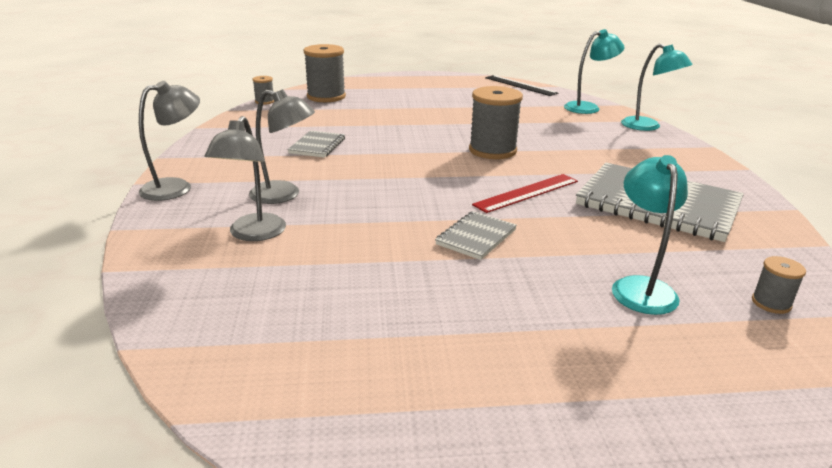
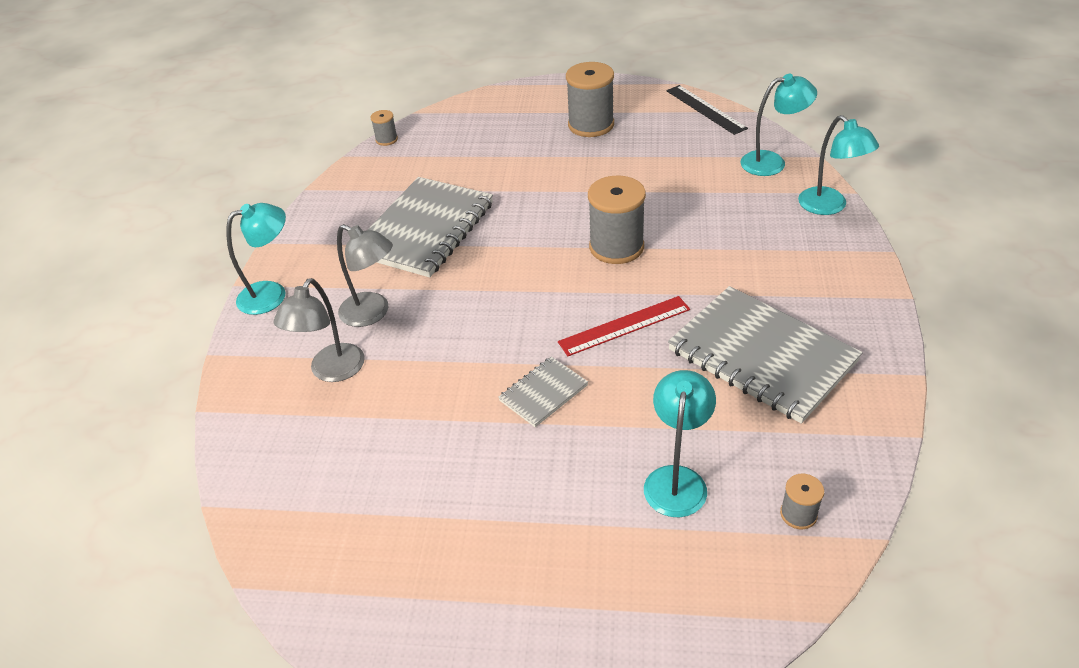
camera: 15 degrees right, 15 degrees up
grey lamp [139,81,200,201] -> turquoise lamp [226,203,286,315]
grey notebook [287,130,345,158] -> grey notebook [368,177,493,277], size x2.10
grey spool [304,44,346,102] -> grey spool moved to [566,62,614,137]

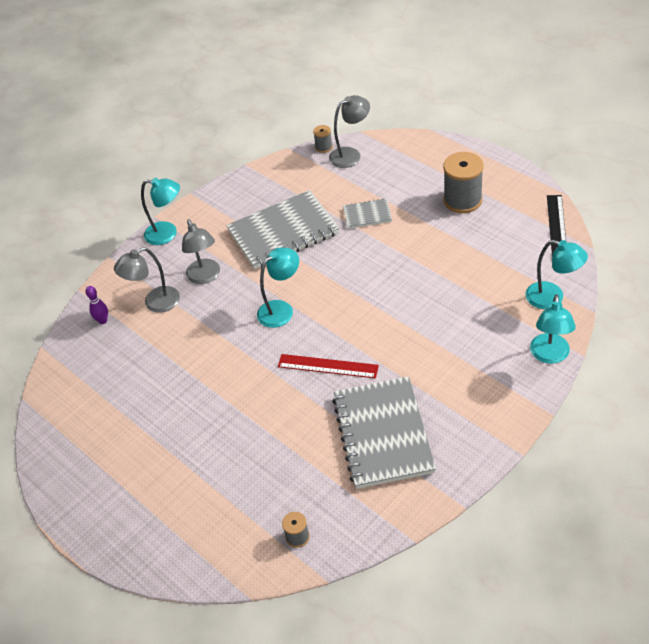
camera: 40 degrees right, 5 degrees up
grey notebook [498,357,588,427] -> grey notebook moved to [343,198,392,229]
grey spool [588,176,646,264] -> none
turquoise lamp [644,370,716,517] -> turquoise lamp moved to [257,247,299,328]
none -> purple bowling pin [85,286,108,324]
none -> grey lamp [329,95,370,168]

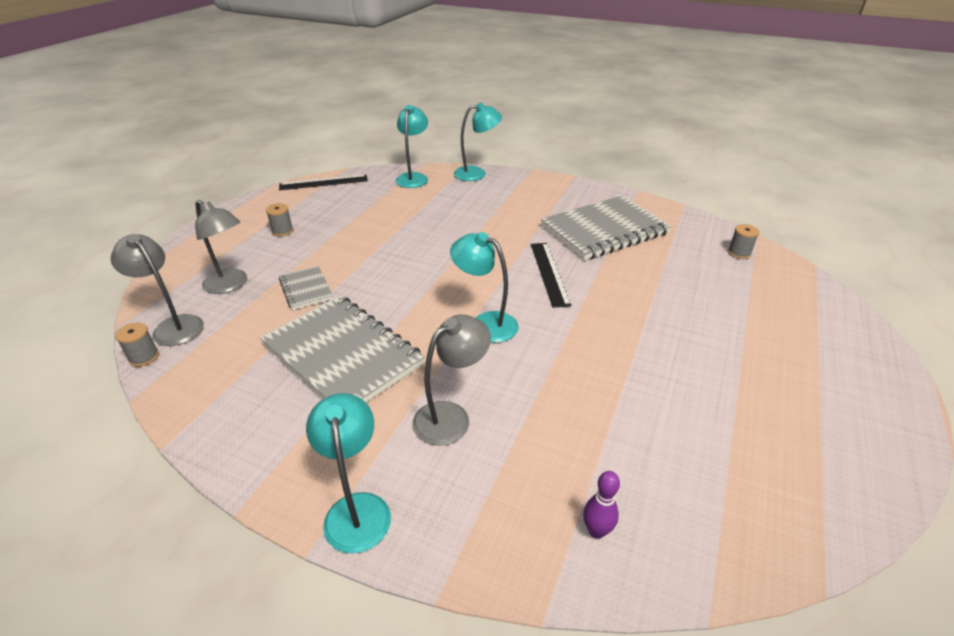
camera: 115 degrees left, 10 degrees down
grey lamp [114,247,180,313] -> grey lamp moved to [195,200,247,294]
red ruler [278,354,379,378] -> black ruler [531,243,571,308]
grey spool [443,152,484,213] -> grey spool [266,203,293,236], size x0.49

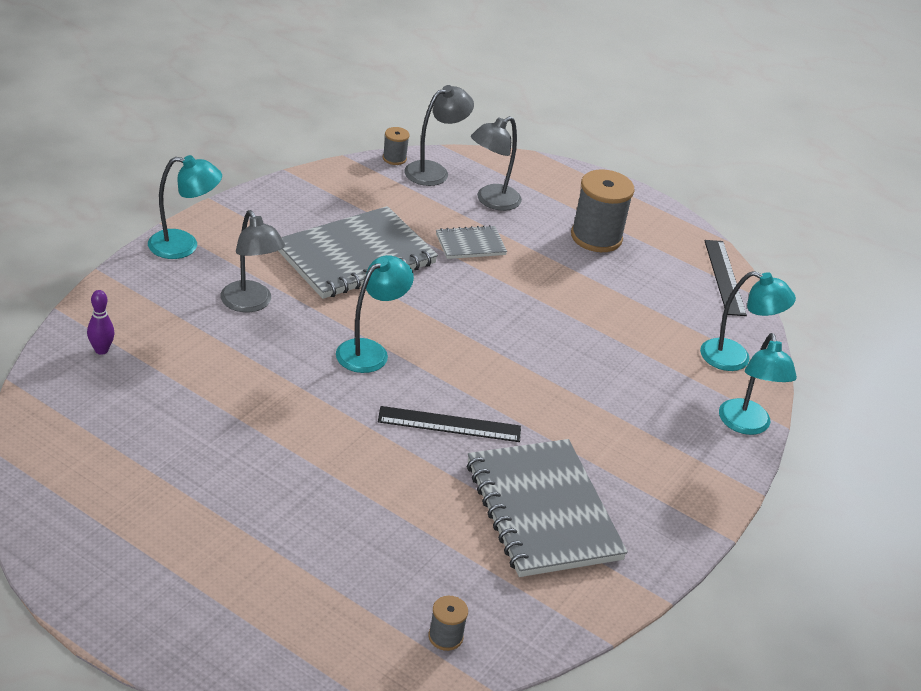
camera: 95 degrees right, 0 degrees up
grey spool [266,203,293,236] -> grey spool [571,169,635,252], size x2.06

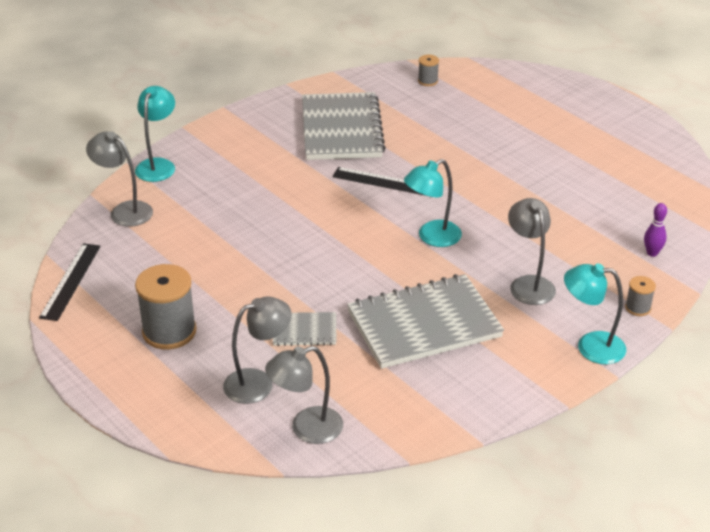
camera: 160 degrees left, 0 degrees up
grey spool [383,127,410,165] -> grey spool moved to [625,276,656,316]
turquoise lamp [700,271,796,371] -> grey lamp [86,131,153,227]

